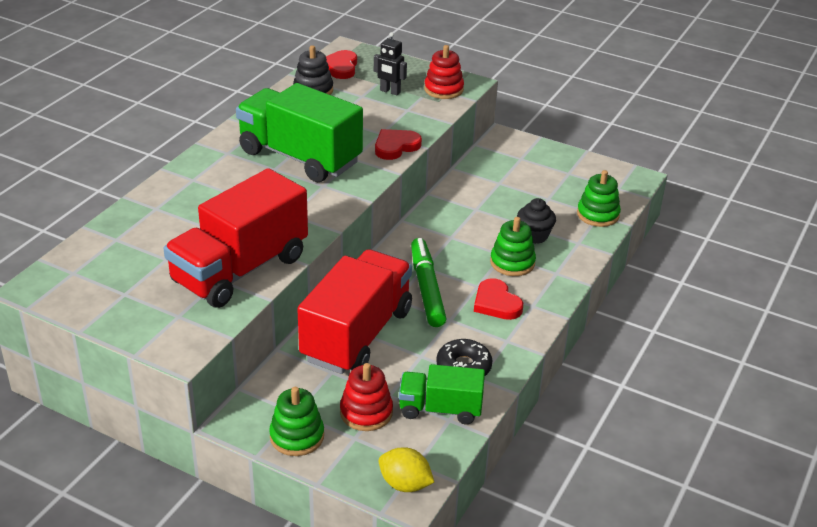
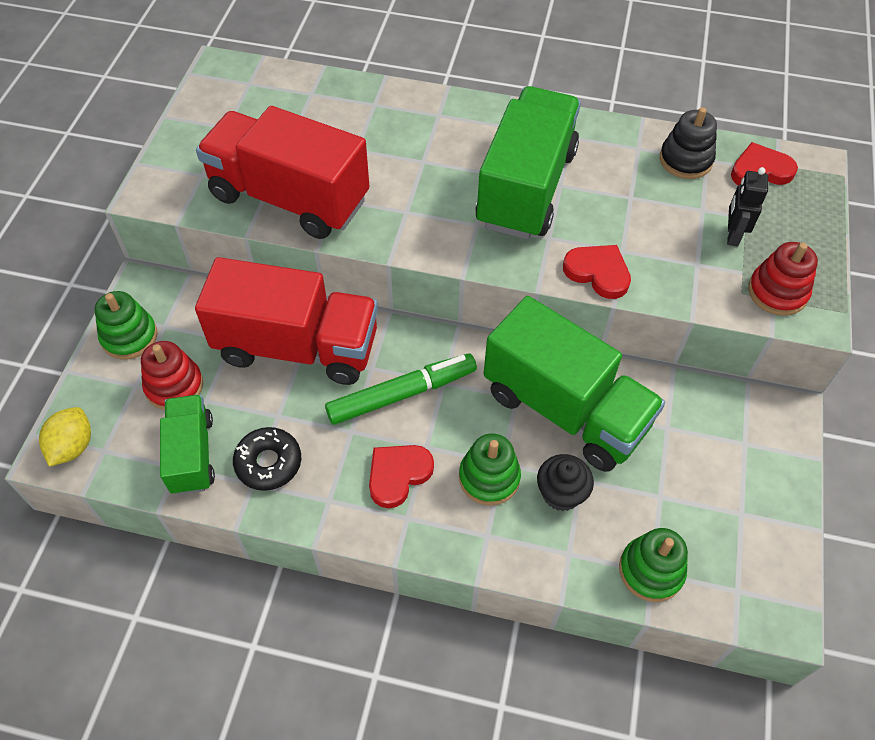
camera: 75 degrees right, 20 degrees up
none -> green truck [484,296,665,472]

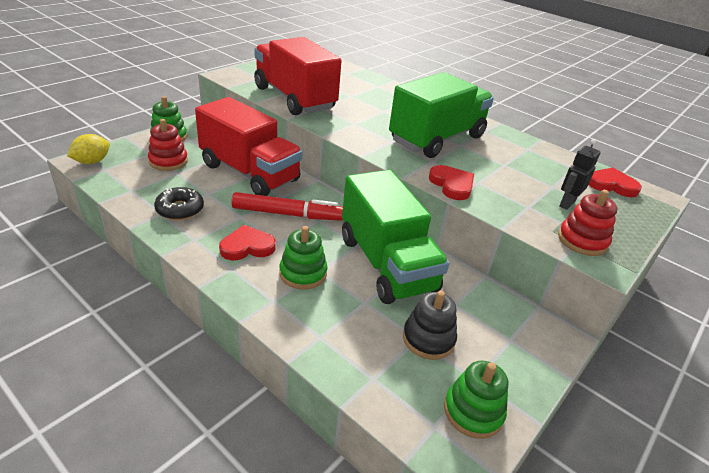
camera: 25 degrees right, 20 degrees down
green truck [160,395,215,495] -> none
green marker [325,353,477,425] -> red marker [231,192,343,221]
black cupcake [537,454,594,511] -> none
green stacking toy [619,528,688,602] -> green stacking toy moved to [444,361,508,439]
black stacking toy [660,107,717,179] -> black stacking toy moved to [403,291,457,360]

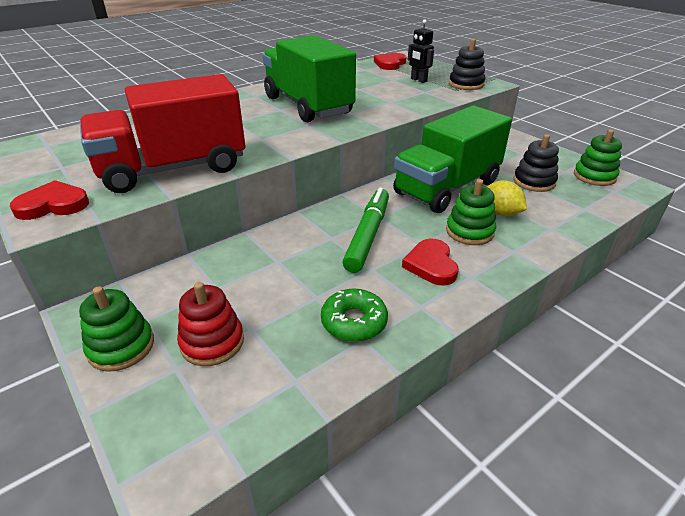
camera: 75 degrees left, 0 degrees up
yellow lemon [67,134,110,164] -> yellow lemon moved to [486,180,527,216]
black donut [154,187,204,220] -> green donut [321,289,388,342]
red truck [195,97,302,196] -> none
red marker [231,192,343,221] -> green marker [343,187,389,273]
green truck [342,170,449,304] -> green truck turned 150 degrees clockwise [393,105,512,213]
red heart [429,165,474,200] -> red heart moved to [10,180,89,220]
red stacking toy [558,190,617,256] -> black stacking toy [449,39,486,90]

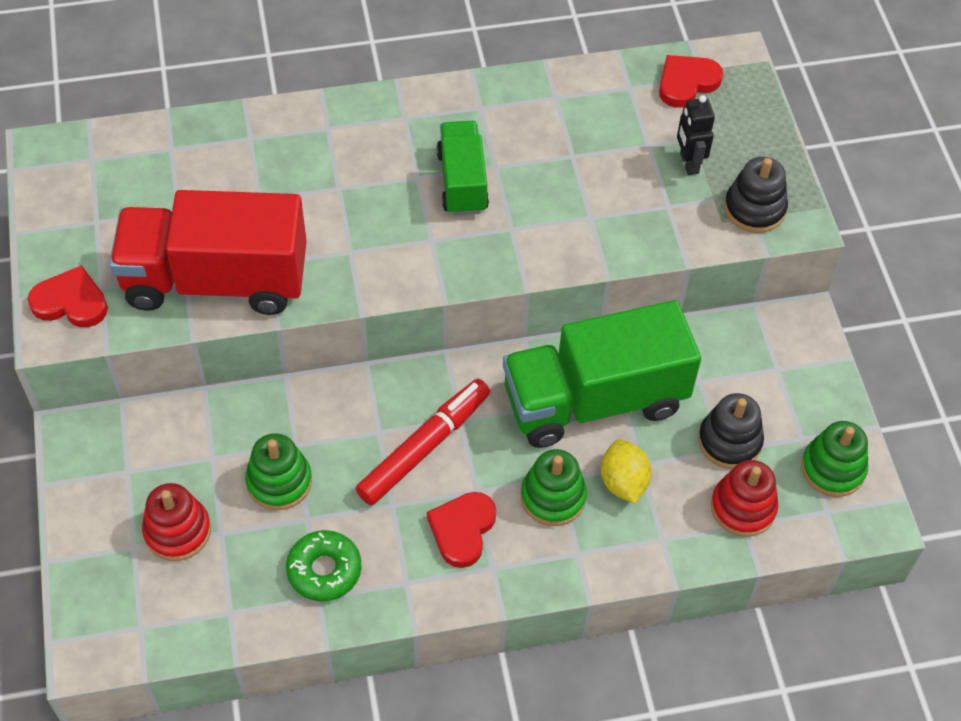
camera: 25 degrees right, 20 degrees up
green stacking toy [79,286,154,372] -> green stacking toy moved to [245,433,312,510]
green truck [263,35,356,122] -> green truck [437,121,489,215], size x0.55
green marker [343,187,389,273] -> red marker [356,379,490,505]
none -> red stacking toy [711,460,778,537]

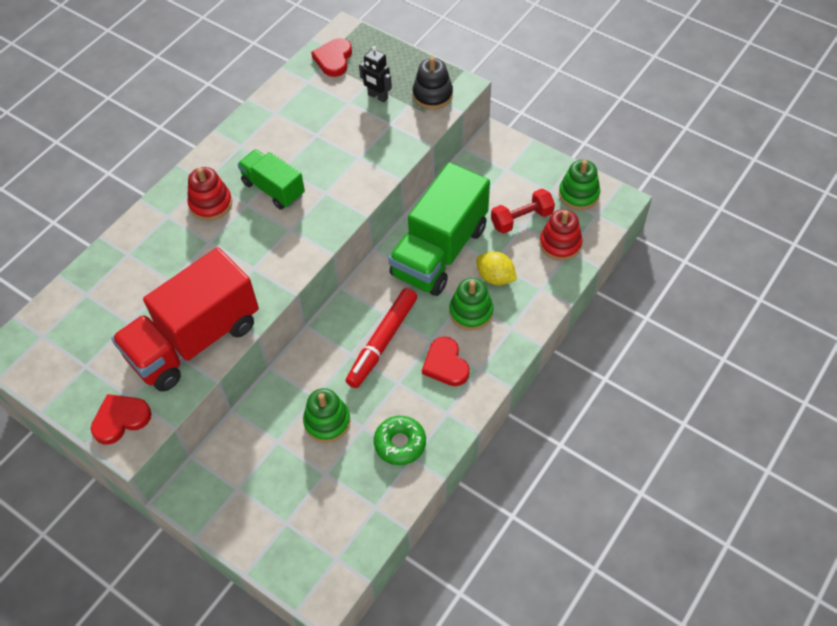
camera: 40 degrees left, 0 degrees up
red stacking toy [142,483,211,561] -> red stacking toy moved to [187,167,232,221]
red marker [356,379,490,505] -> red marker turned 150 degrees counterclockwise [346,288,417,388]
black stacking toy [698,393,764,469] -> red dumbbell [491,189,555,234]

